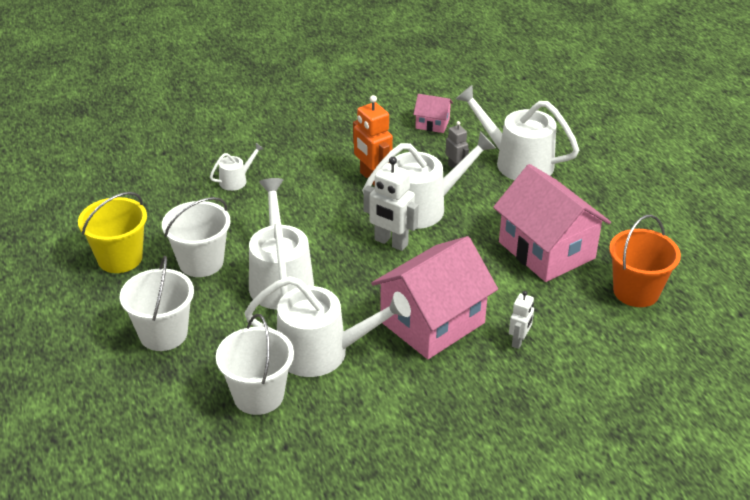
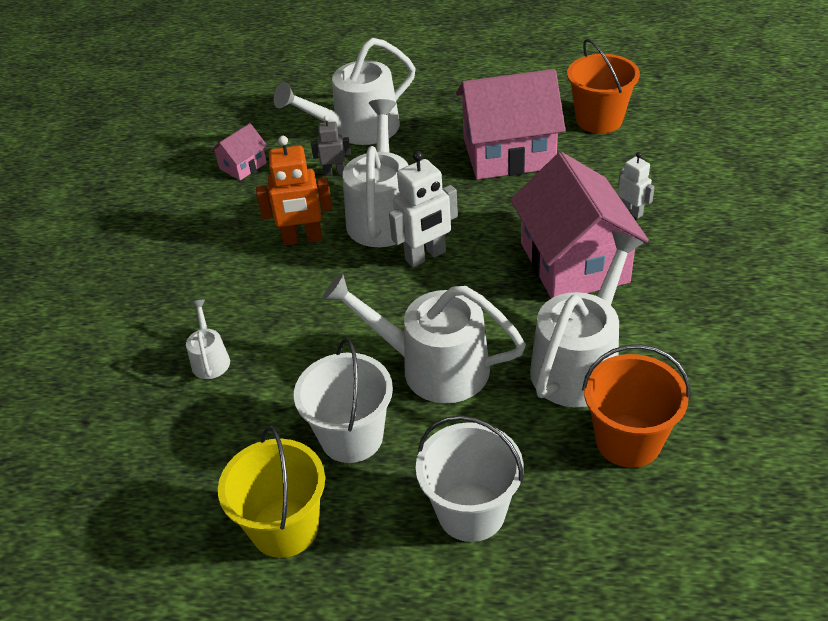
camera: 60 degrees left, 5 degrees up
white bucket [216,314,294,415] -> orange bucket [582,344,690,468]

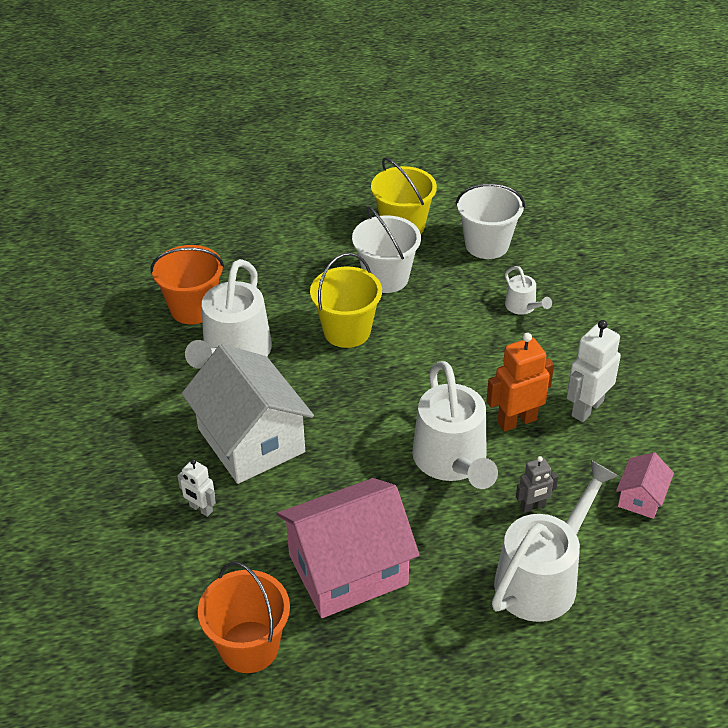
camera: 160 degrees right, 0 degrees up
white watering can [322,273,526,403] -> yellow bucket [310,253,382,348]
white robot [389,151,458,268] -> white robot moved to [567,320,621,422]
white bucket [416,415,523,542] -> white bucket moved to [455,184,525,259]
pink house [510,152,649,298] -> white house [182,344,314,484]

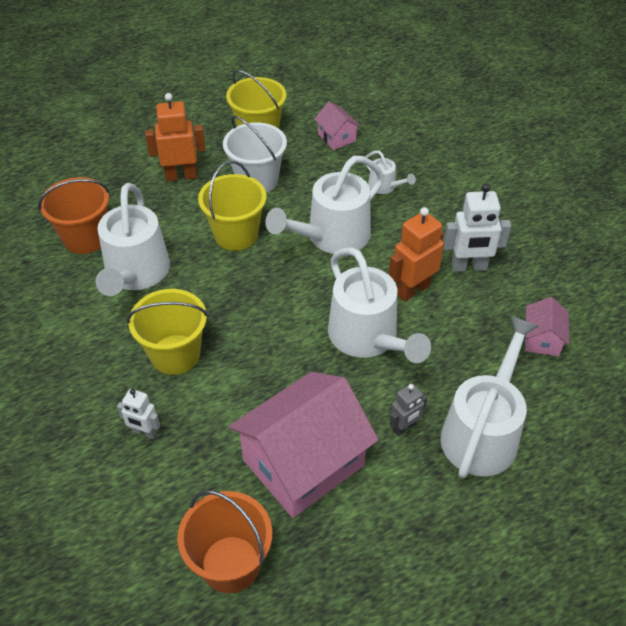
camera: 15 degrees left, 5 degrees up
white house [182,344,314,484] -> yellow bucket [127,289,208,375]
white bucket [455,184,525,259] -> pink house [314,101,360,150]
grey robot [516,456,558,513] -> grey robot moved to [390,383,427,436]
white robot [567,320,621,422] -> white robot turned 120 degrees counterclockwise [444,184,511,272]
none -> orange robot [145,93,206,181]
none -> white watering can [265,156,384,254]

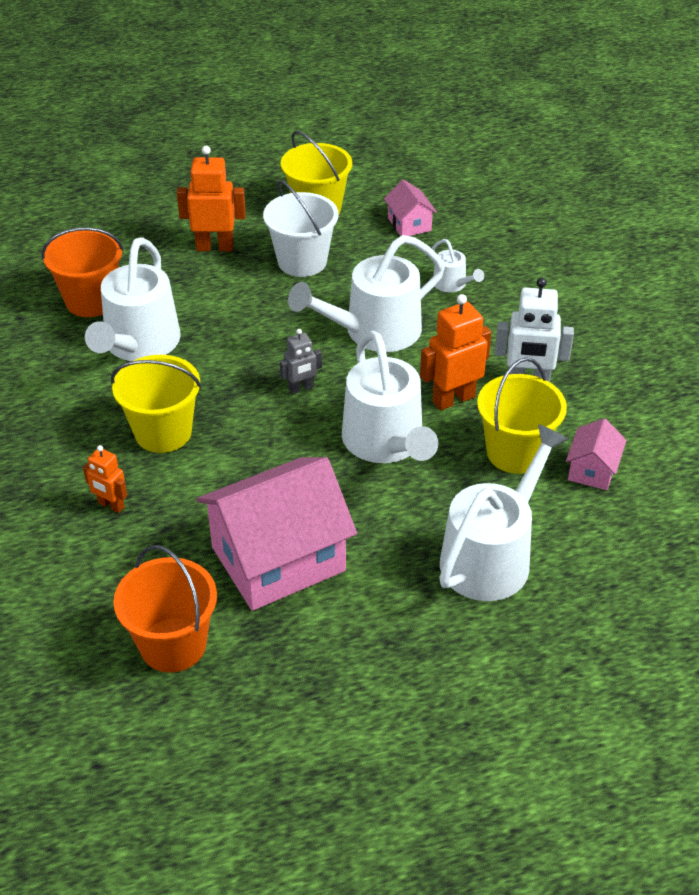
camera: 10 degrees right, 5 degrees down
white robot [117,389,160,439] -> orange robot [83,445,127,513]
yellow bucket [198,161,267,251] -> yellow bucket moved to [477,357,567,474]
grey robot [390,383,427,436] -> grey robot moved to [280,329,322,394]

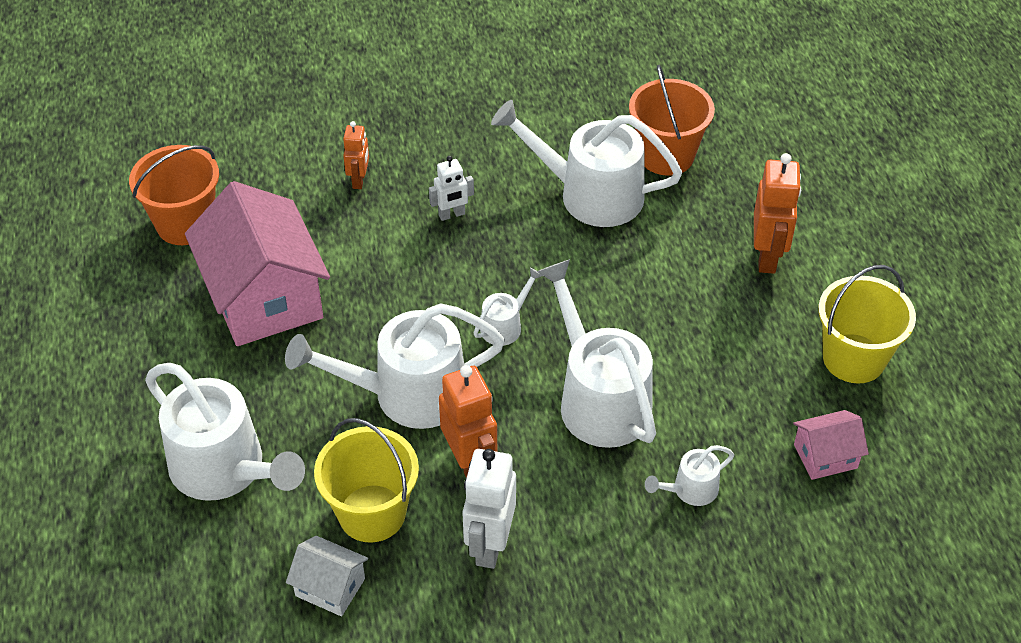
camera: 95 degrees right, 5 degrees up
orange robot [83,445,127,513] -> orange robot turned 150 degrees clockwise [343,121,369,189]
yellow bucket [111,355,202,453] -> white robot [429,156,474,221]
white bucket [263,180,339,277] -> none
grey robot [280,329,322,394] -> white watering can [473,268,543,346]
pink house [566,418,627,490] -> white house [286,536,368,616]

